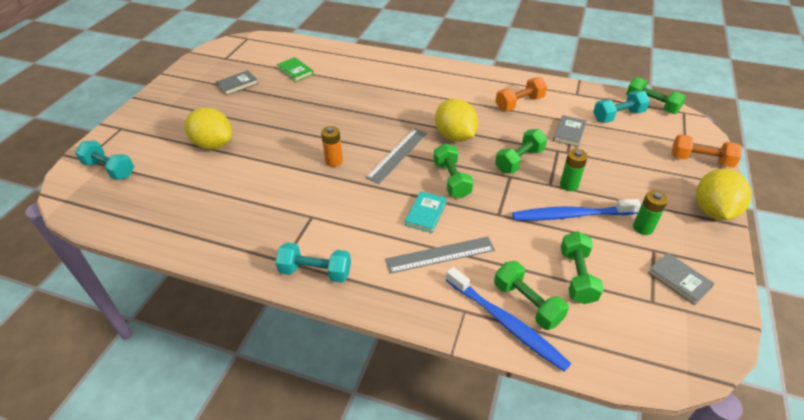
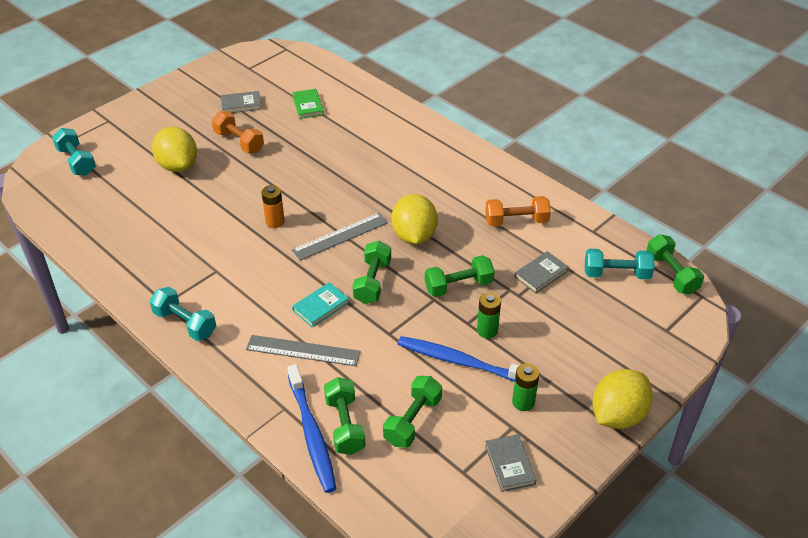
camera: 25 degrees right, 0 degrees up
orange dumbbell [672,134,742,168] -> orange dumbbell moved to [212,111,264,153]

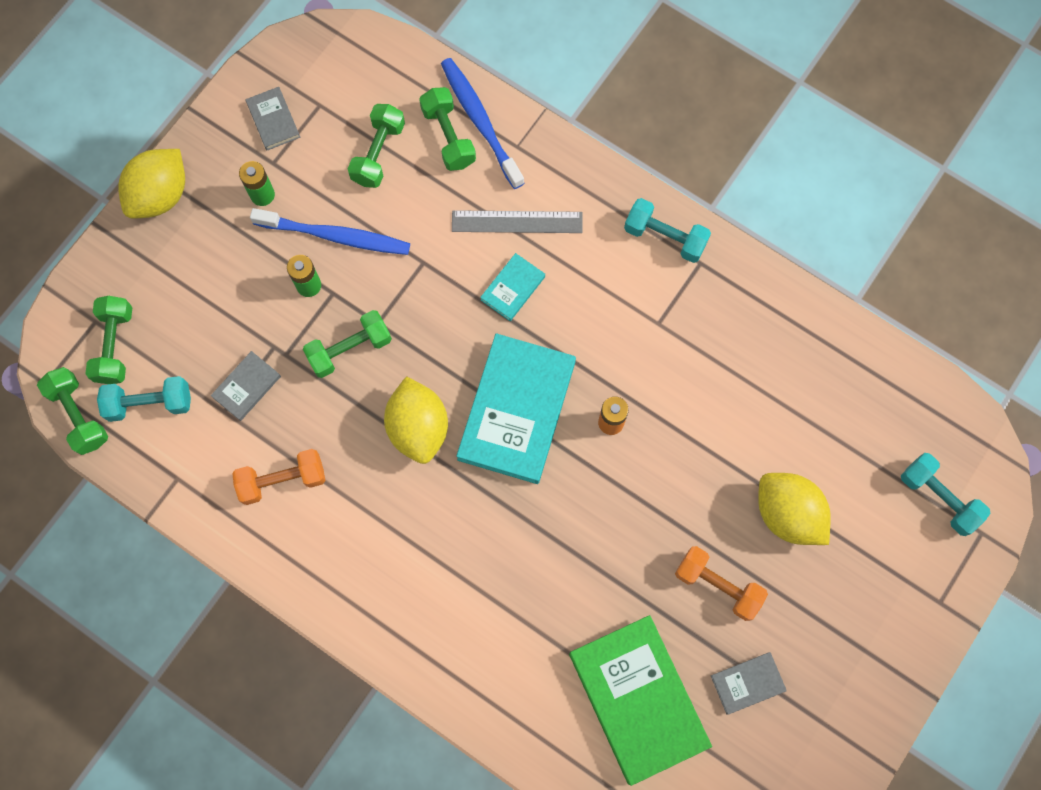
camera: 170 degrees right, 30 degrees up
green book [292,89,324,119] -> green book [569,615,712,786], size x2.18
grey ruler [292,213,388,261] -> turquoise book [456,333,576,484]
green dumbbell [352,241,391,304] -> green dumbbell moved to [85,296,132,384]

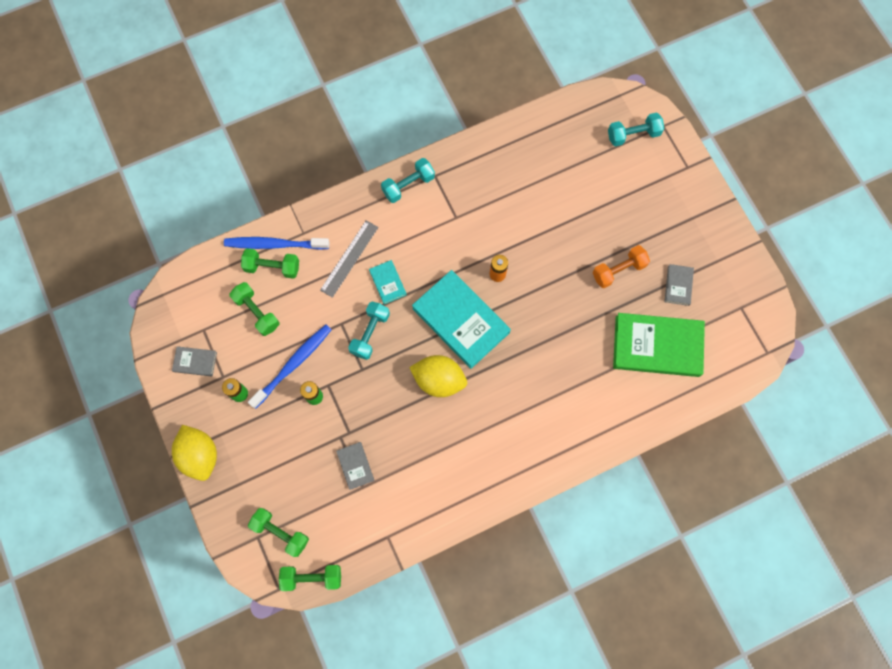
camera: 60 degrees left, 0 degrees up
turquoise dumbbell [97,376,191,422] -> turquoise dumbbell moved to [348,302,390,360]
orange dumbbell [232,449,325,505] -> none
green dumbbell [303,310,392,378] -> none
yellow lemon [758,473,831,545] -> none

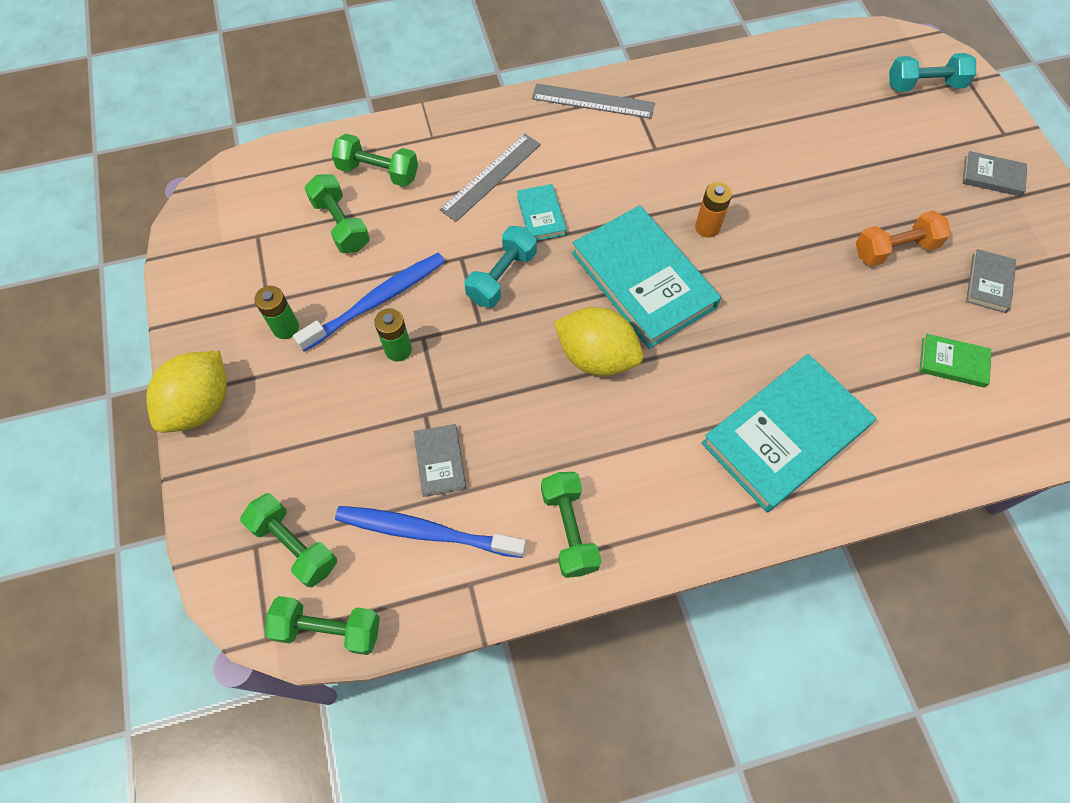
camera: 10 degrees right, 10 degrees down
grey book [172,346,217,376] -> grey book moved to [963,151,1027,197]
yellow lemon [172,425,217,481] -> yellow lemon turned 45 degrees clockwise [146,351,227,433]
blue toothbrush [224,237,330,250] -> blue toothbrush moved to [335,506,526,558]
turquoise dumbbell [381,158,435,203] -> grey ruler [532,83,655,119]
green book [613,313,705,377] -> green book [919,334,991,388], size x0.46
none -> green dumbbell [541,472,602,578]
none -> turquoise book [701,354,876,512]

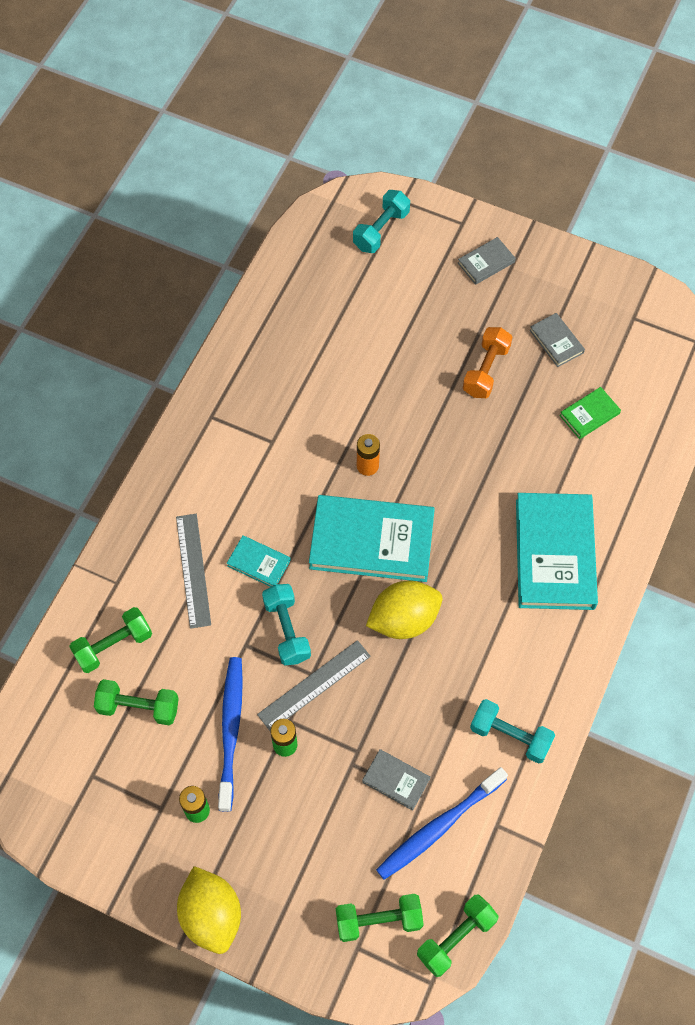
camera: 50 degrees left, 0 degrees up
grey ruler [532,83,655,119] -> grey ruler moved to [257,640,371,731]
green dumbbell [541,472,602,578] -> turquoise dumbbell [470,699,555,763]

